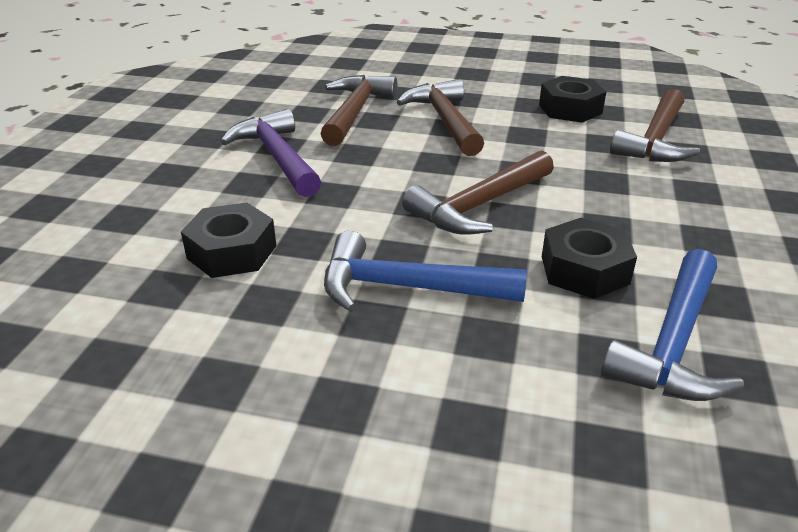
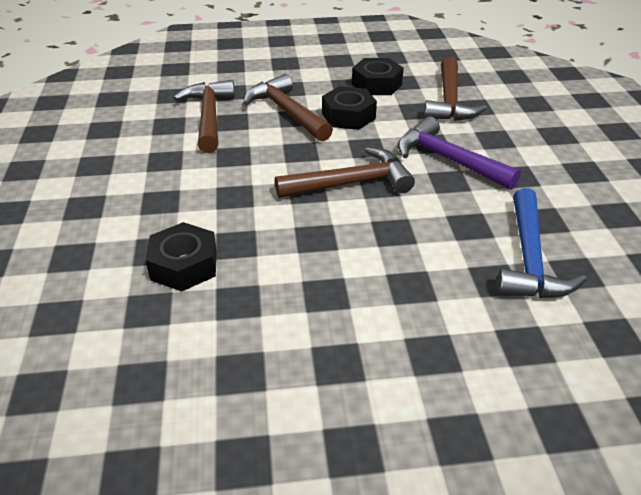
camera: 20 degrees left, 5 degrees up
purple hammer [221,109,321,197] -> purple hammer moved to [398,116,521,190]
blue hammer [324,231,527,312] -> none
brown hammer [402,150,554,235] -> brown hammer turned 135 degrees counterclockwise [275,147,415,198]
black nut [542,218,637,299] -> black nut moved to [322,86,377,130]

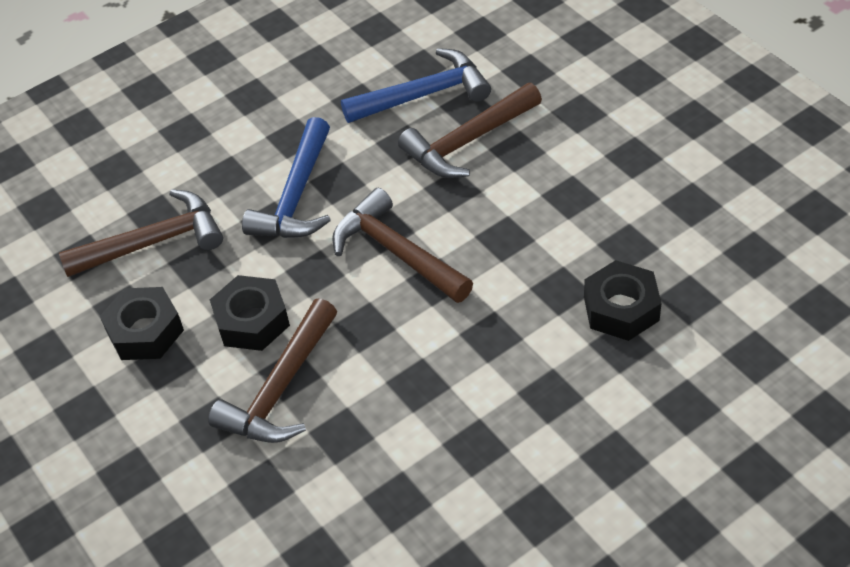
camera: 115 degrees left, 10 degrees up
brown hammer [174,80,235,153] -> brown hammer moved to [398,83,542,178]
purple hammer [398,116,521,190] -> blue hammer [242,117,331,238]

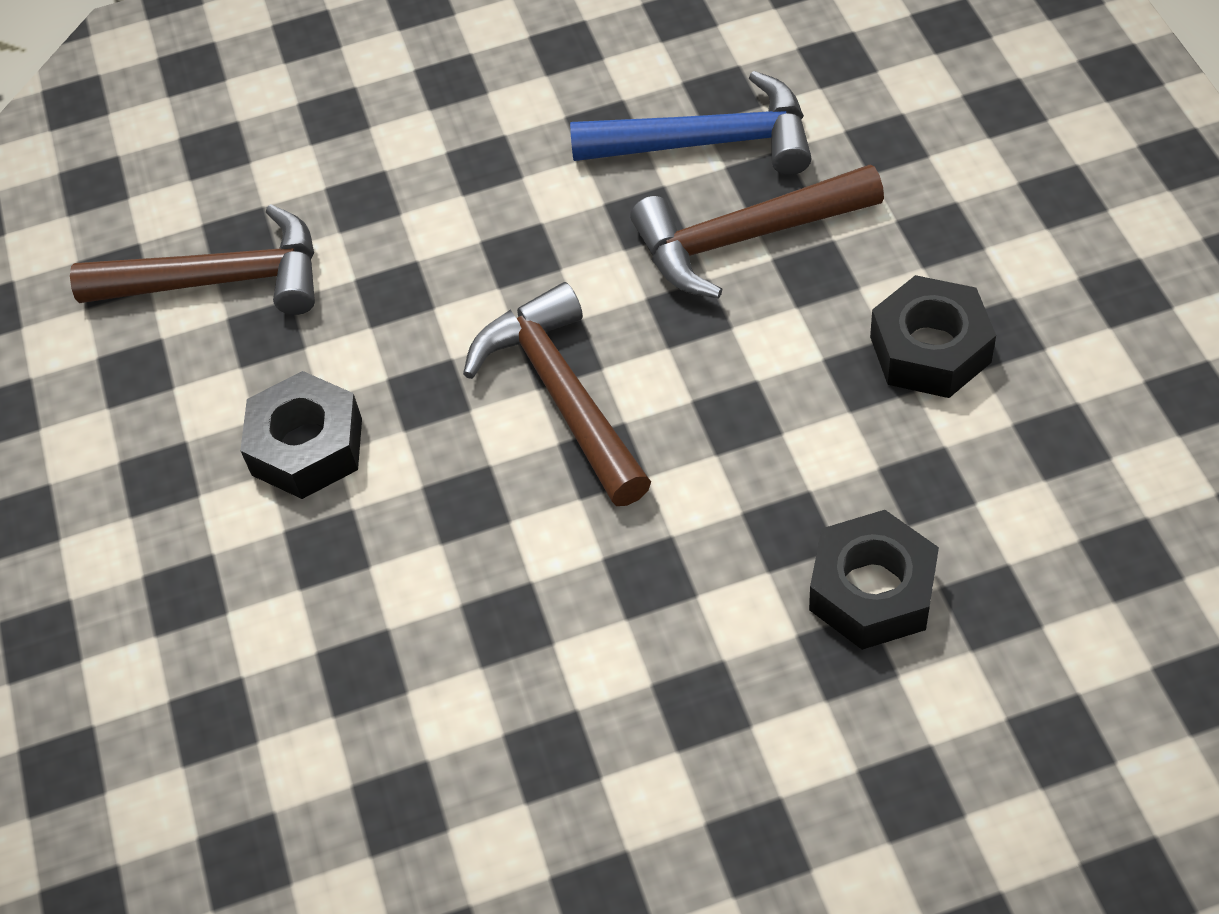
camera: 20 degrees right, 5 degrees up
black nut [100,287,184,360] -> black nut moved to [870,275,996,398]
brown hammer [208,298,337,443] -> none
blue hammer [242,117,331,238] -> none

